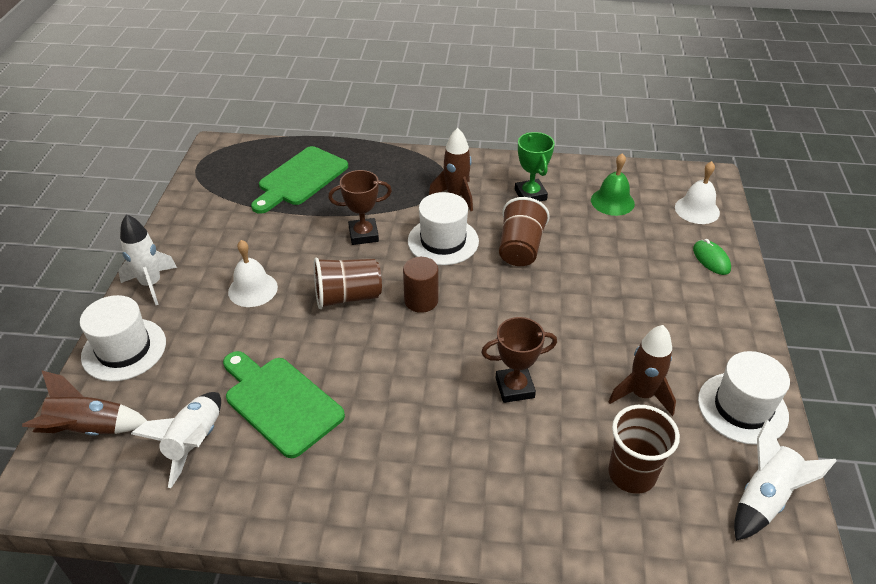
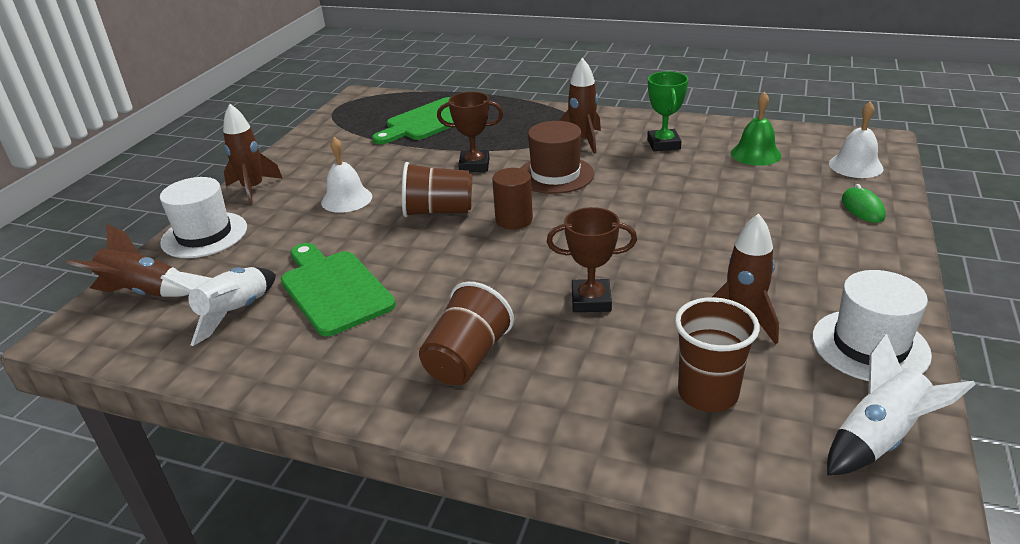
camera: 15 degrees right, 10 degrees down
white rocket [118,214,177,305] -> brown rocket [223,104,283,205]
white hat [408,192,479,265] -> brown hat [521,121,594,194]
brown cup [499,197,550,266] -> brown cup moved to [419,282,514,385]

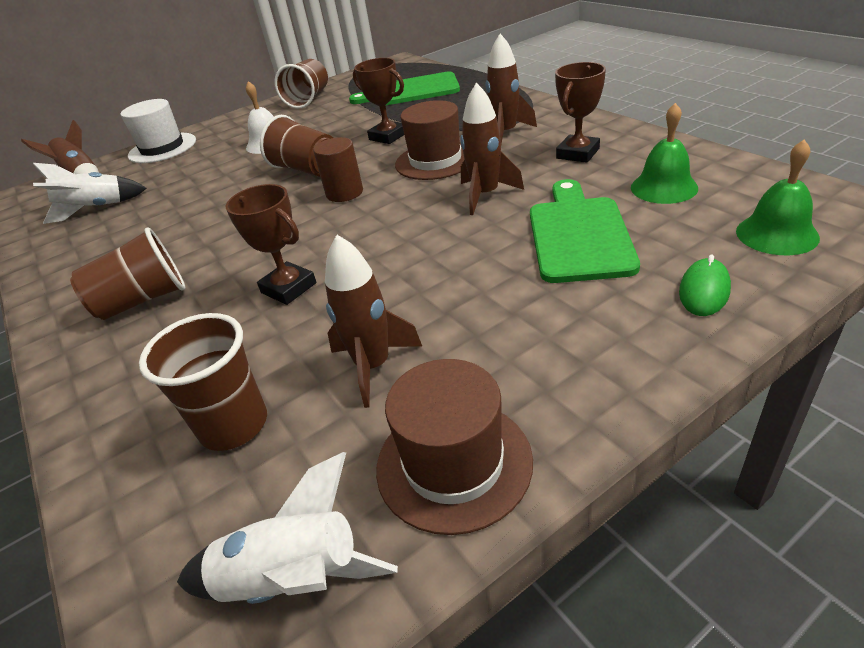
camera: 40 degrees right, 5 degrees up
brown rocket [223,104,283,205] -> brown rocket moved to [460,83,524,215]
green cutting board [281,243,396,336] -> green cutting board moved to [530,179,640,283]
green trophy [647,71,688,151] -> brown trophy [555,62,606,163]
white hat [812,270,932,381] -> brown hat [376,359,533,535]
white bell [829,101,884,178] -> green bell [736,140,820,255]
none -> brown cup [274,59,328,109]

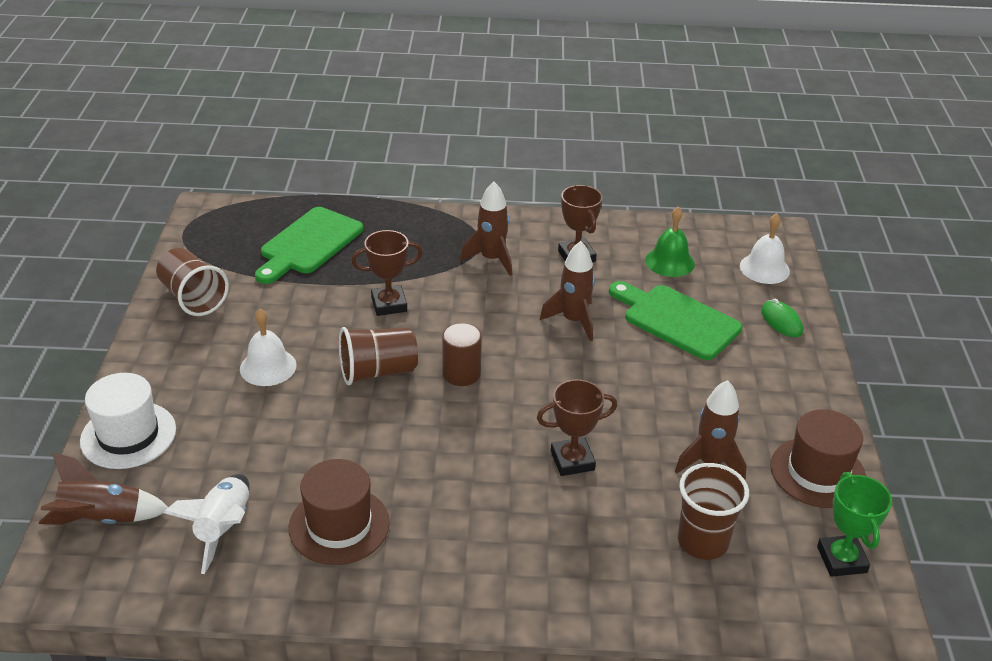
camera: 60 degrees left, 0 degrees up
brown cup [70,228,186,320] -> none
white rocket [177,452,398,604] -> green trophy [817,472,892,577]
brown hat [395,100,464,180] -> brown hat moved to [289,459,390,565]
green bell [736,140,820,255] -> white bell [740,213,790,284]

